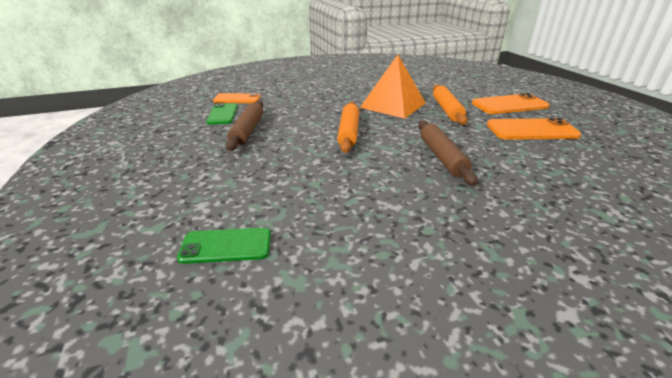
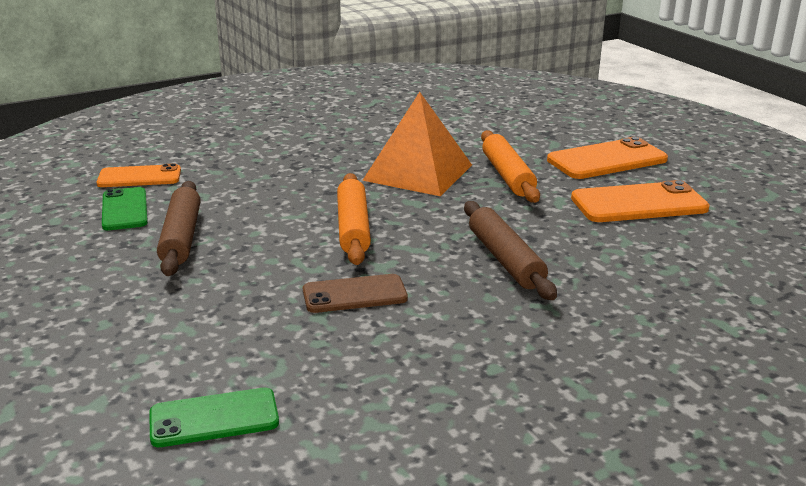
camera: 10 degrees left, 5 degrees down
none -> brown phone [303,274,408,313]

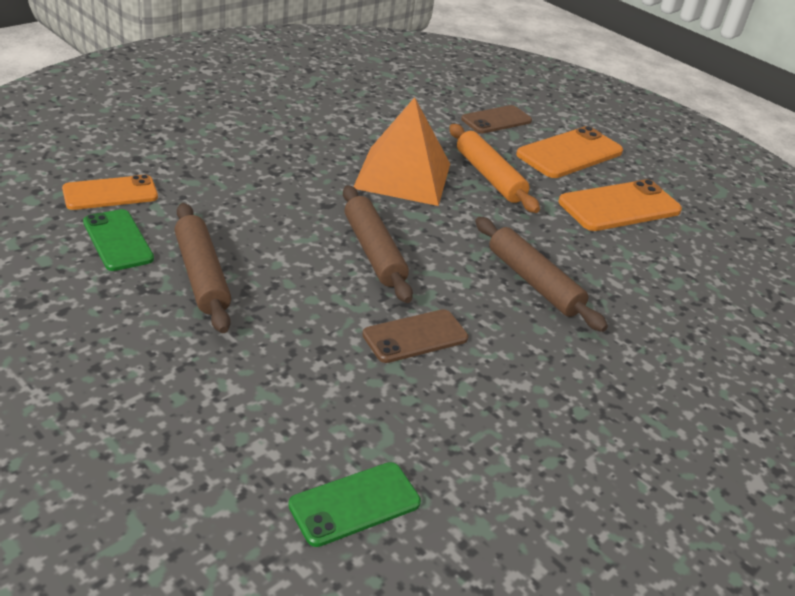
camera: 20 degrees left, 10 degrees up
orange rolling pin [337,173,371,265] -> brown rolling pin [343,185,413,303]
none -> brown phone [461,105,532,133]

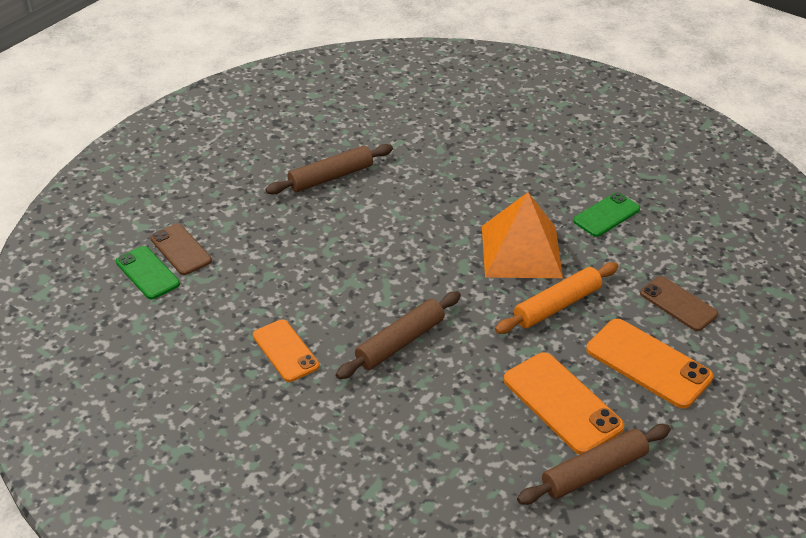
camera: 85 degrees right, 5 degrees up
orange phone [62,175,158,210] -> orange phone moved to [253,319,320,382]
green phone [83,209,154,271] -> green phone moved to [573,192,640,237]
brown rolling pin [343,185,413,303] -> brown rolling pin moved to [517,424,671,505]
brown phone [362,309,469,363] -> brown phone moved to [150,224,212,275]

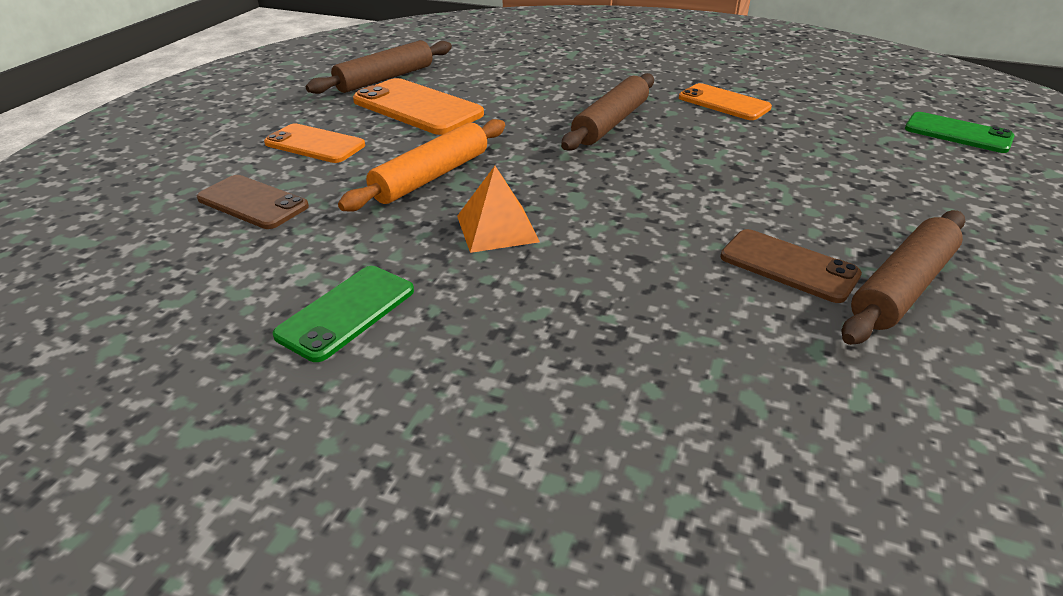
camera: 165 degrees right, 5 degrees down
brown phone [150,224,212,275] -> brown phone moved to [720,229,862,303]
orange pyramid [482,192,563,278] -> orange pyramid [457,166,540,253], size x0.55
orange phone [586,319,714,409] -> orange phone [264,123,365,163], size x0.66

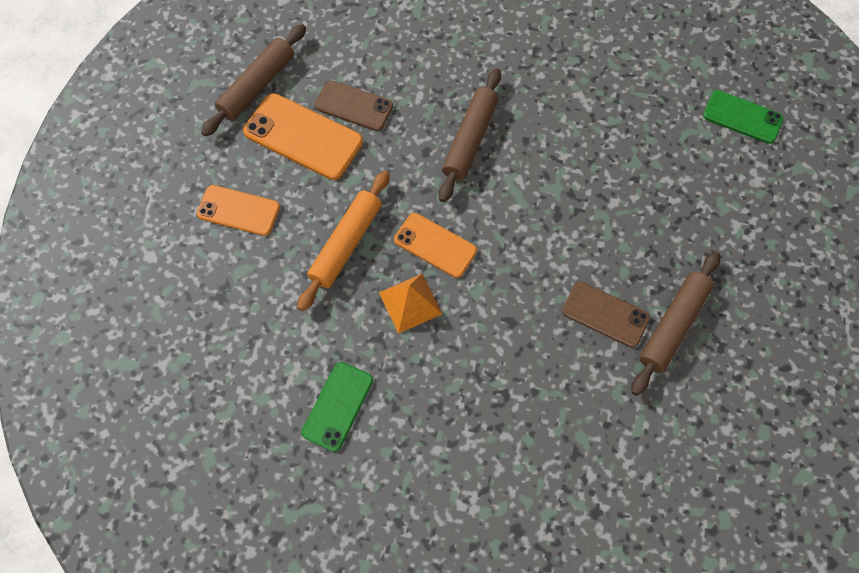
camera: 10 degrees left, 30 degrees up
brown phone [197,175,309,229] -> brown phone moved to [315,80,393,131]
orange phone [679,83,772,120] -> orange phone moved to [394,213,477,278]

